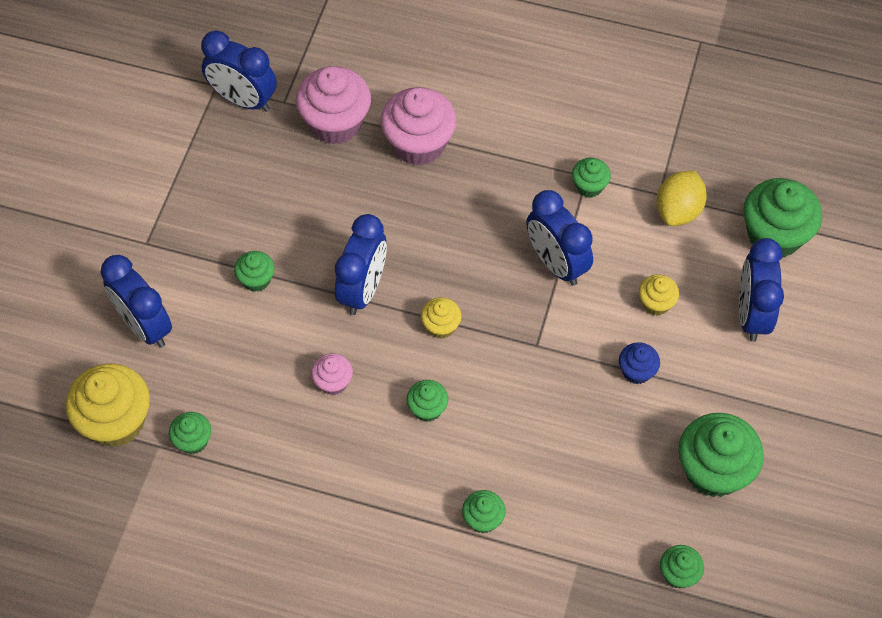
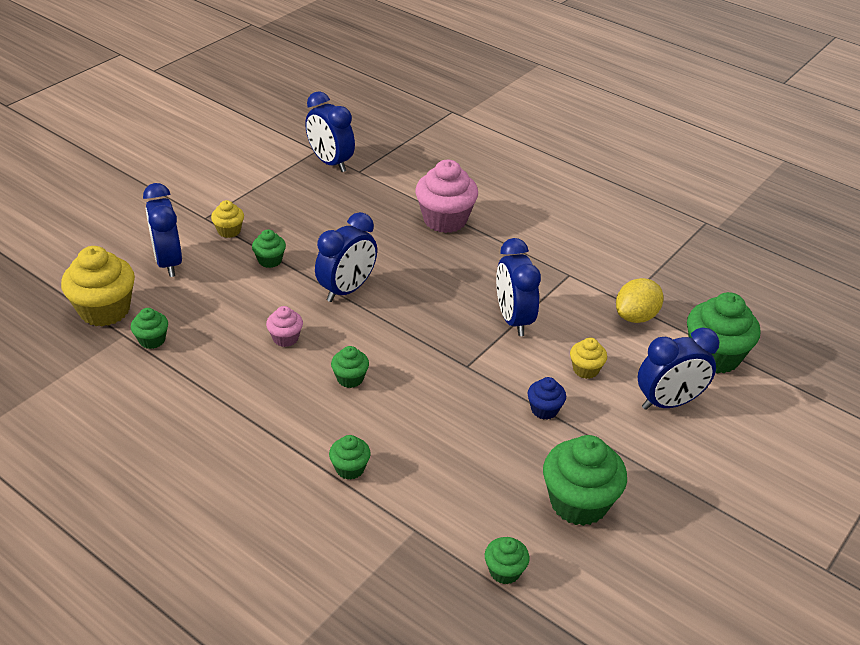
camera: 20 degrees right, 20 degrees down
pink cupcake [296,66,371,144] -> none
yellow cupcake [421,297,462,339] -> yellow cupcake moved to [211,200,244,238]
green cupcake [572,158,611,198] -> none
blue clock [739,238,784,342] -> blue clock turned 135 degrees counterclockwise [638,327,719,410]

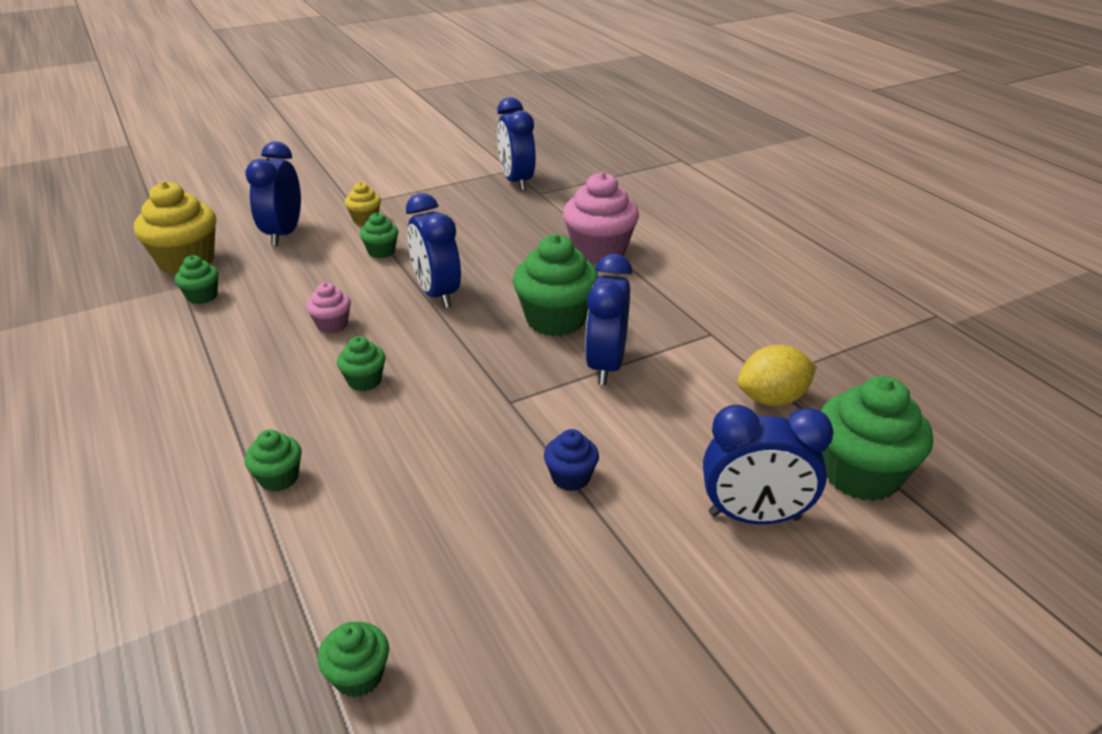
camera: 25 degrees right, 5 degrees down
blue clock [315,212,377,302] -> blue clock turned 90 degrees clockwise [406,193,461,308]
green cupcake [543,435,627,526] -> green cupcake moved to [513,234,599,336]
yellow cupcake [570,338,607,379] -> none

